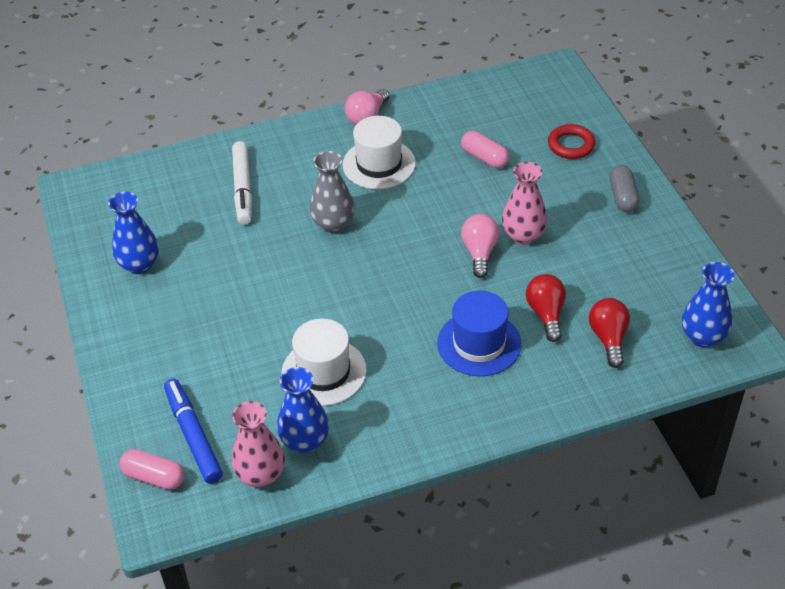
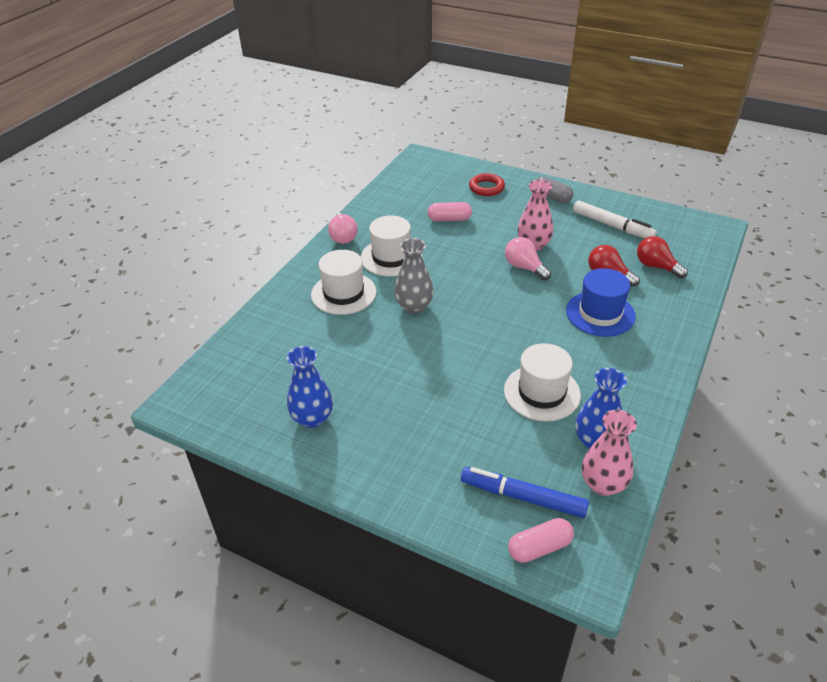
camera: 45 degrees left, 5 degrees down
white marker [232,141,252,225] -> white marker moved to [573,200,657,238]
blue vase [682,262,735,347] -> none
none -> white hat [311,250,376,315]

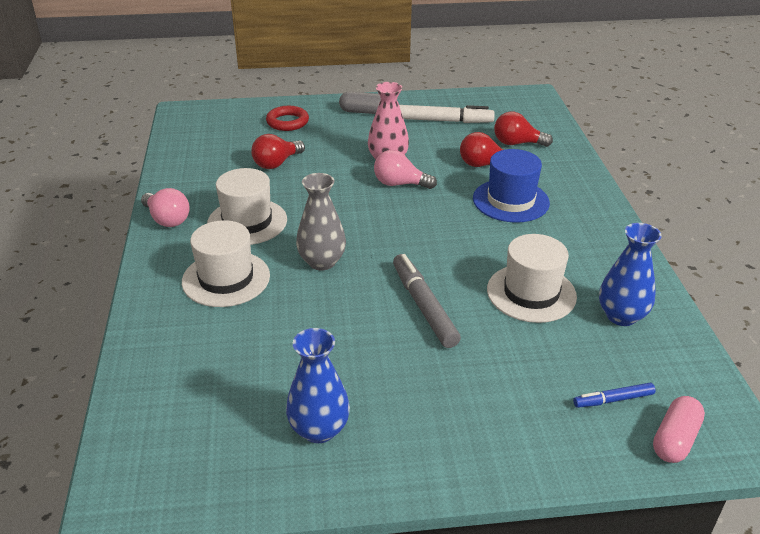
camera: 35 degrees left, 5 degrees down
pink capsule [428,202,472,221] -> red light bulb [251,134,305,169]
blue marker [461,467,589,518] -> blue marker [573,383,656,408], size x0.56
pink vase [582,410,637,496] -> none
none -> grey marker [393,254,461,348]

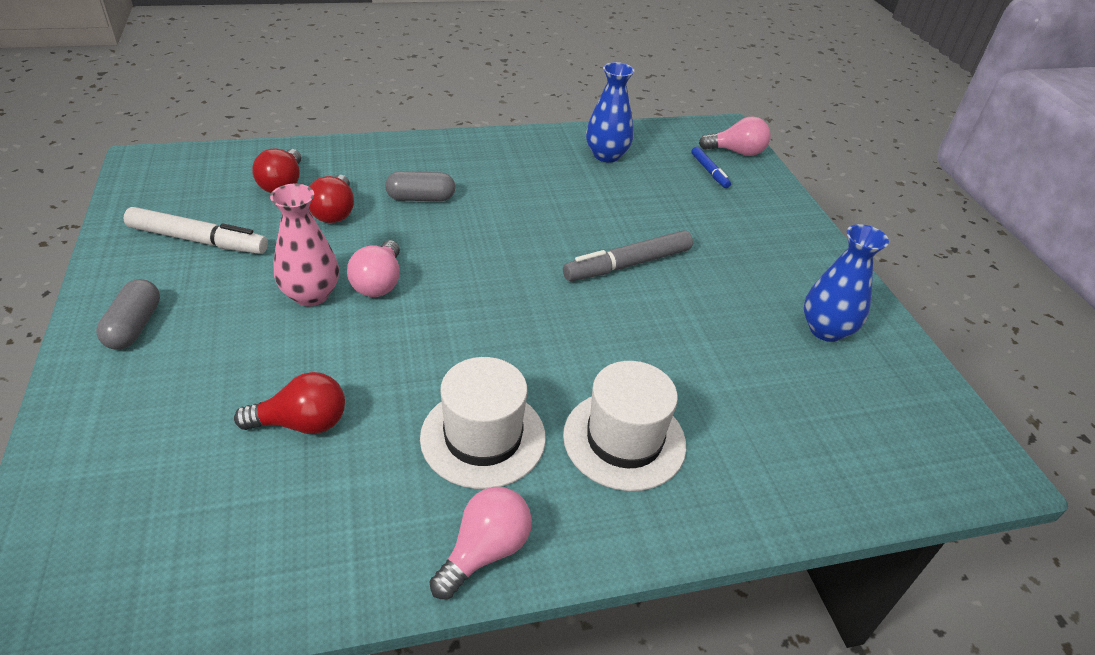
camera: 100 degrees left, 5 degrees up
red light bulb [251,134,305,169] -> red light bulb turned 45 degrees counterclockwise [234,372,345,434]
red ring [266,106,309,131] -> none
grey vase [296,173,346,270] -> none
white marker [399,105,495,123] -> white marker turned 105 degrees clockwise [124,207,268,254]
blue hat [473,149,550,223] -> grey capsule [385,171,455,201]
white hat [487,234,577,323] -> none
pink capsule [653,396,705,463] -> pink light bulb [699,116,771,156]

